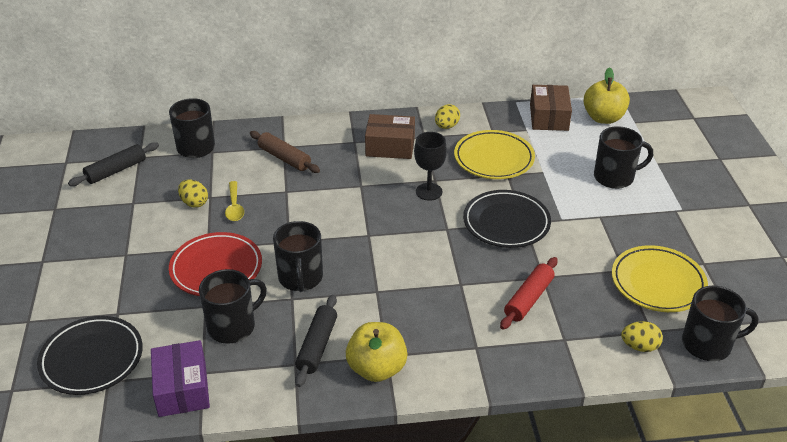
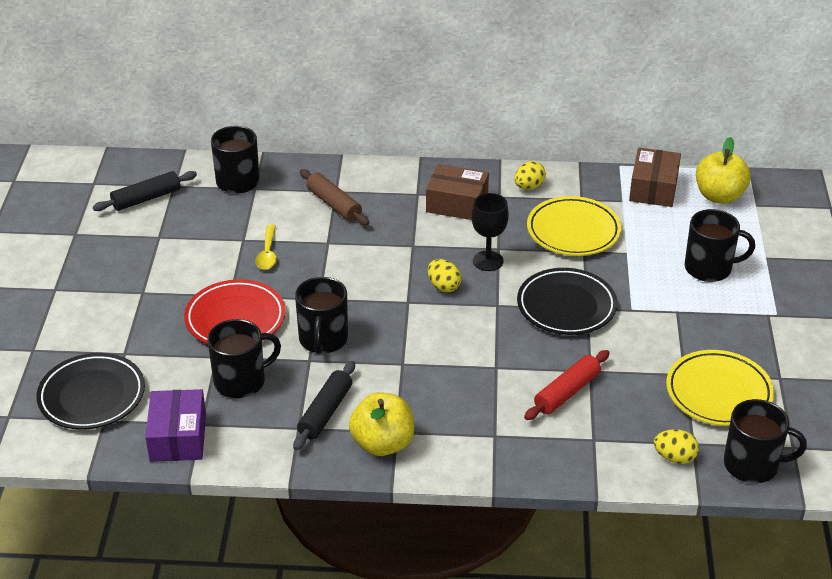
camera: 10 degrees right, 0 degrees up
yellow egg [178,180,208,208] -> yellow egg moved to [428,259,461,292]

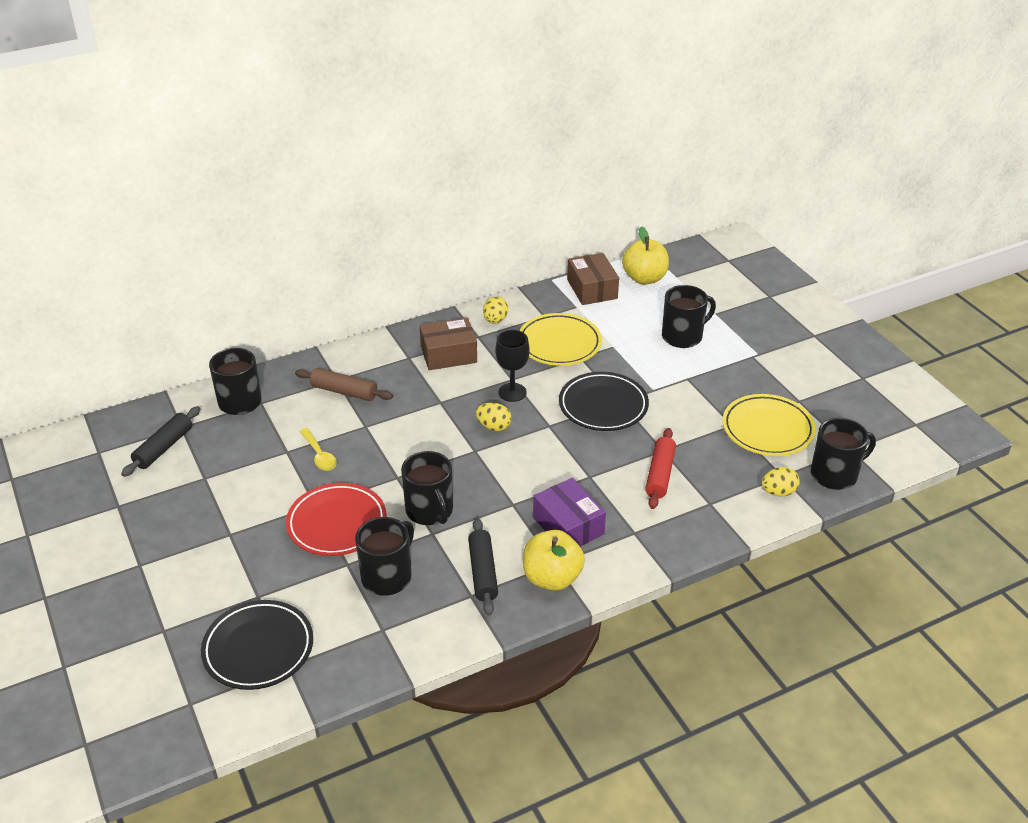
camera: 30 degrees left, 0 degrees up
purple box [145,389,206,462] -> purple box moved to [533,478,606,546]

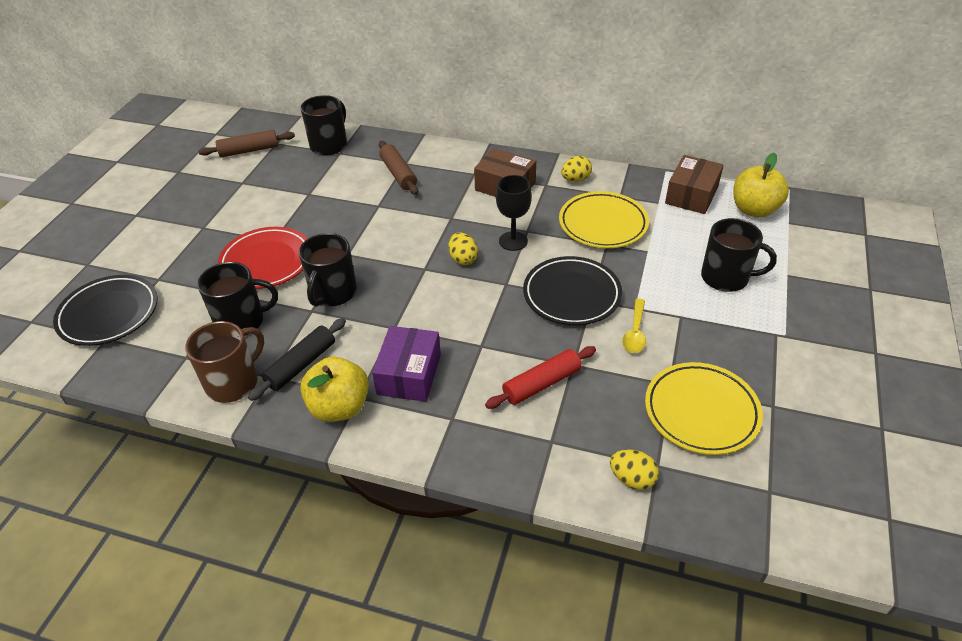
camera: 45 degrees right, 5 degrees up
black rolling pin [121,406,200,477] -> brown rolling pin [198,130,295,158]
yellow spoon [300,428,337,471] -> yellow spoon moved to [622,299,646,353]
black mug [811,418,876,490] -> none
none -> brown mug [185,321,264,403]

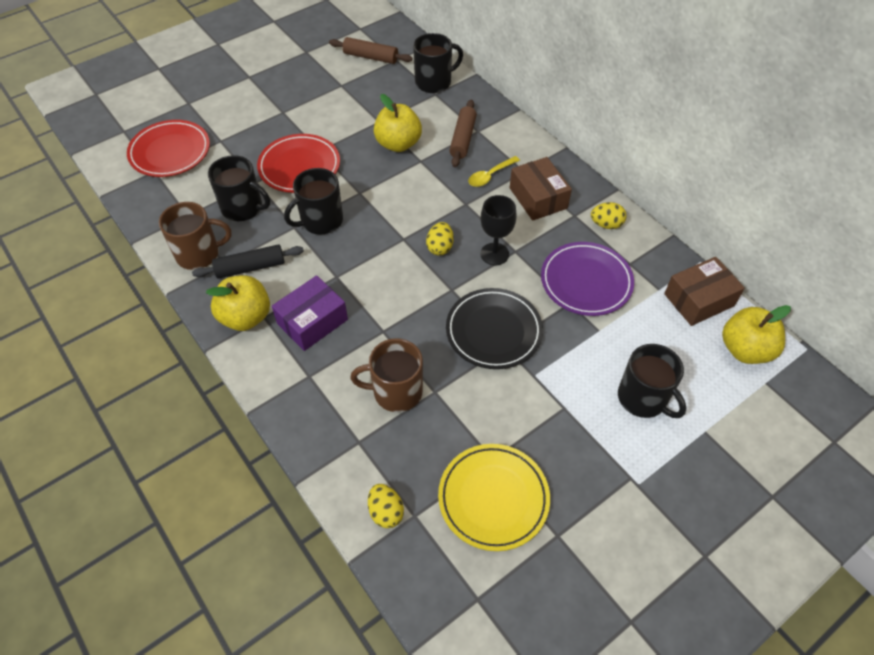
camera: 35 degrees right, 10 degrees up
black plate [53,275,157,346] -> red plate [127,120,210,177]
red rolling pin [485,346,596,409] -> brown mug [350,338,423,412]
yellow plate [559,191,649,248] -> purple plate [541,242,634,316]
yellow spoon [622,299,646,353] -> yellow spoon moved to [468,156,520,187]
none -> yellow apple [374,94,422,152]

